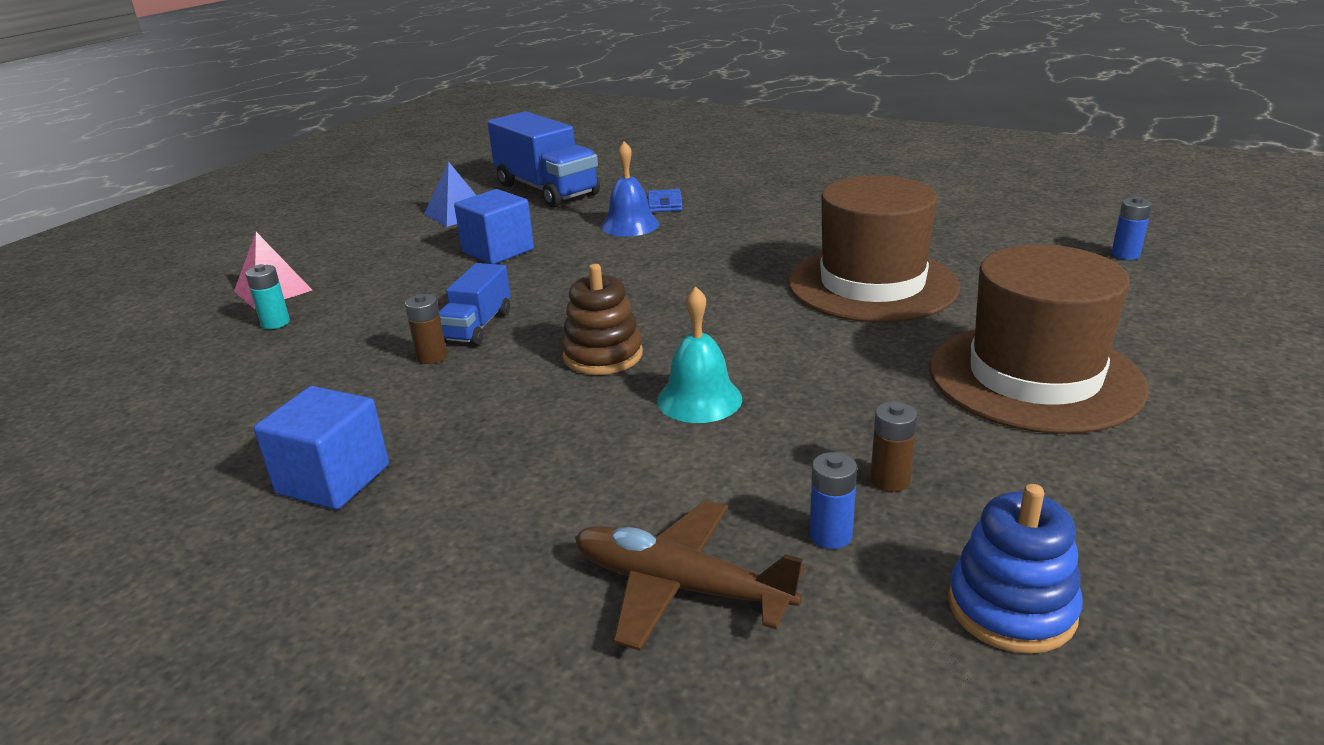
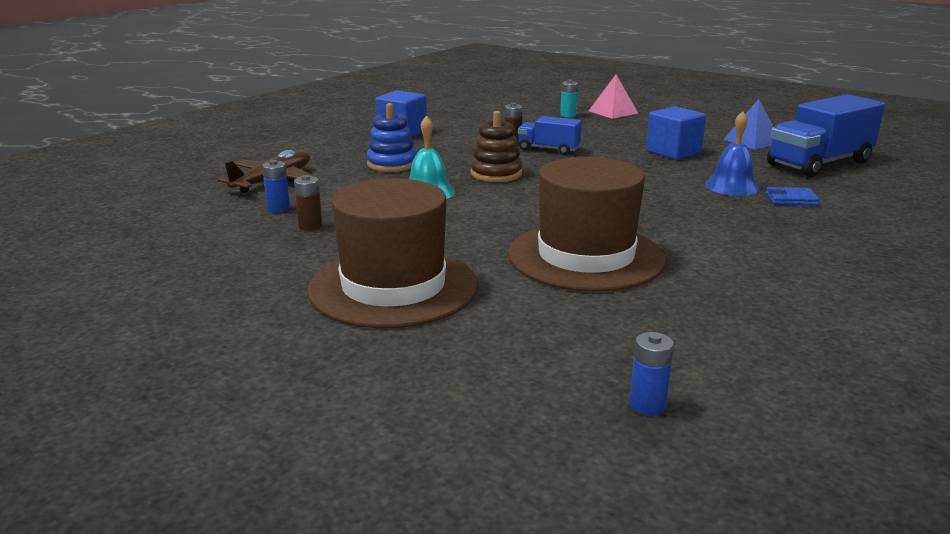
camera: 95 degrees right, 5 degrees down
blue stacking toy [948,484,1083,654] -> blue stacking toy moved to [367,103,417,172]

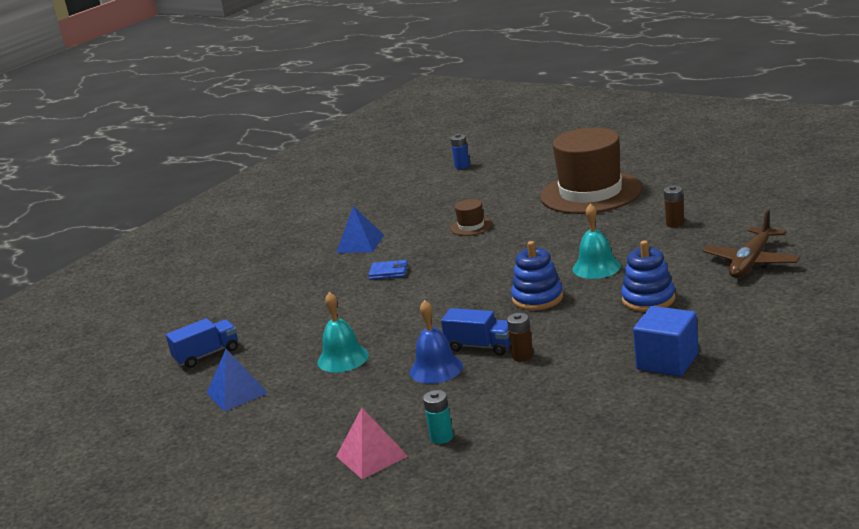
camera: 175 degrees left, 0 degrees up
blue battery [262,160,290,212] -> none
brown stacking toy [470,111,522,182] -> blue stacking toy [511,241,563,311]
brown hat [508,157,666,292] -> brown hat [450,199,492,236], size x0.41
blue cube [646,106,706,160] -> turquoise bell [318,292,369,373]
blue bell [705,111,759,196] -> blue bell moved to [410,300,463,384]
blue wallet [766,187,819,206] -> blue wallet moved to [368,260,408,280]
blue truck [767,94,885,177] -> blue truck [166,318,238,368], size x0.55
none -> blue pyramid [336,206,384,253]

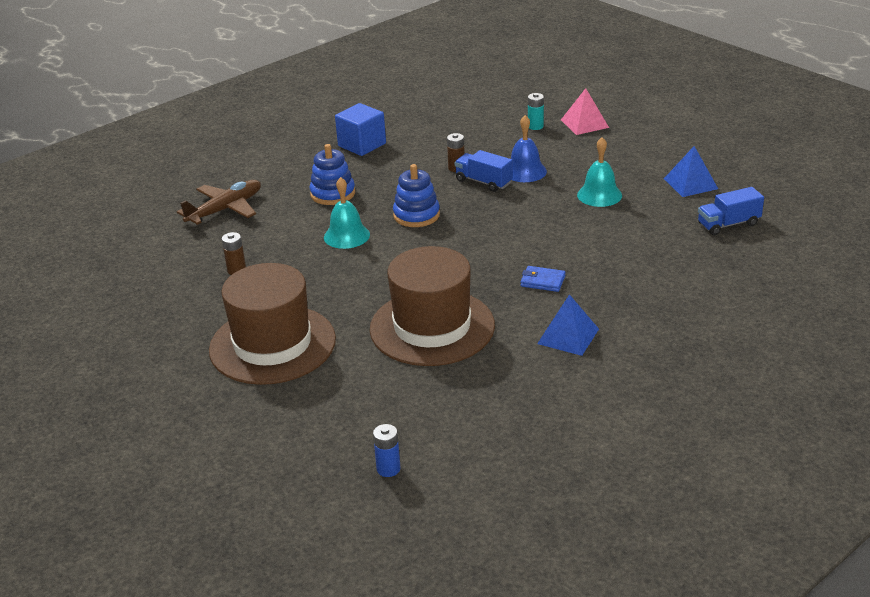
camera: 170 degrees left, 10 degrees up
brown hat [450,199,492,236] -> brown hat [370,246,495,366], size x2.44

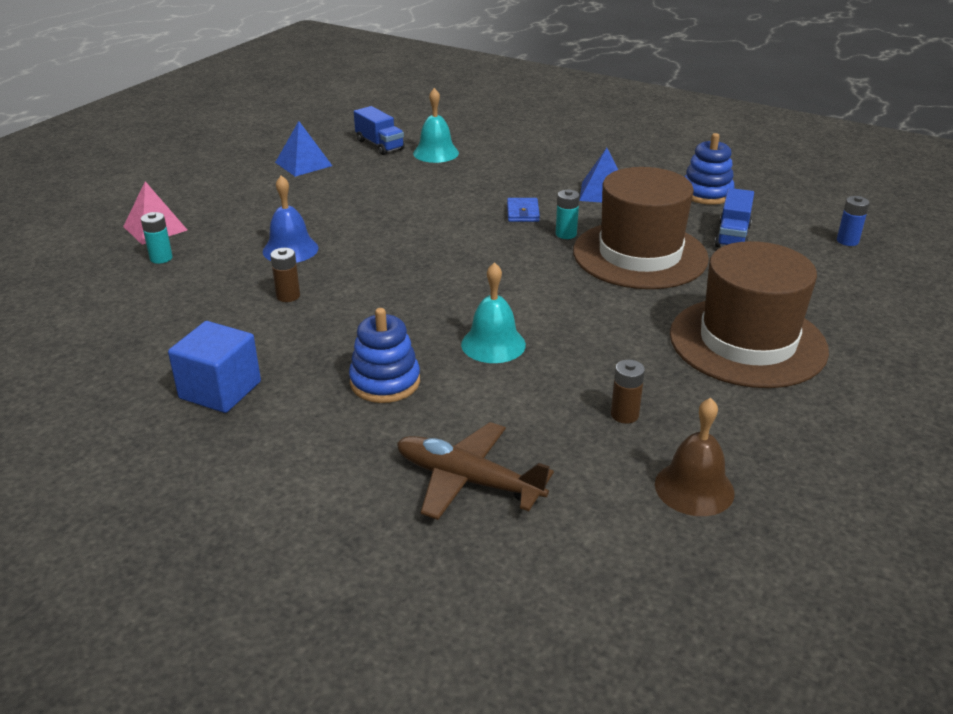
camera: 110 degrees left, 0 degrees up
blue stacking toy [393,164,440,227] -> blue stacking toy moved to [684,133,735,205]
blue truck [455,150,513,192] -> blue truck moved to [715,188,754,247]
turquoise bell [577,137,622,207] -> turquoise bell moved to [413,88,459,163]
none -> turquoise battery [556,189,580,239]
none -> brown bell [655,398,735,516]

